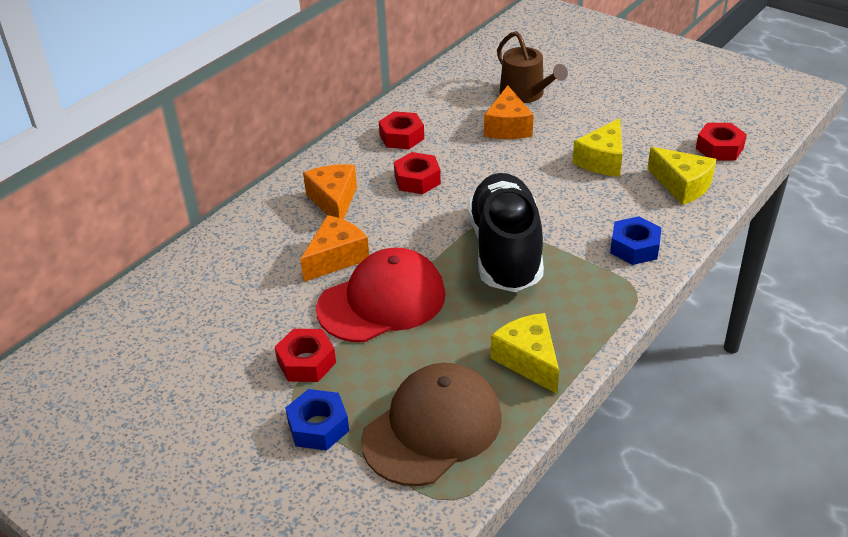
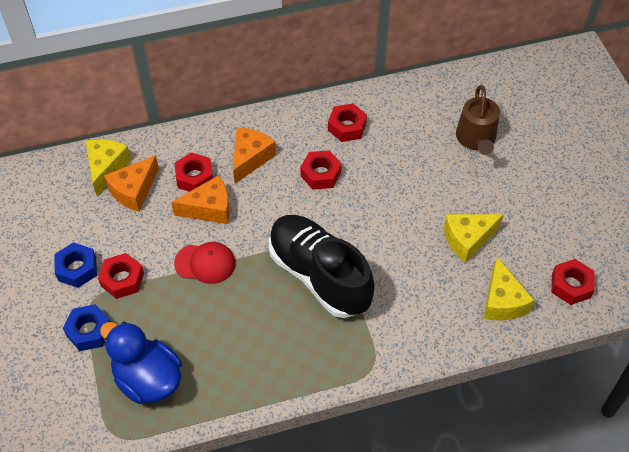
camera: 35 degrees right, 15 degrees up
red cap [316,247,446,342] -> red cap [174,242,235,284], size x0.59
brown cap [361,363,502,486] -> blue duck [100,322,182,404]
black shoe [468,173,544,292] -> black shoe turned 75 degrees counterclockwise [269,215,375,318]
orange cheese [484,85,534,139] -> orange cheese moved to [104,155,159,212]
yellow cheese [491,313,559,394] -> yellow cheese moved to [86,139,131,196]
blue nut [610,216,662,265] -> blue nut moved to [54,242,97,288]
none -> red nut [175,152,213,192]

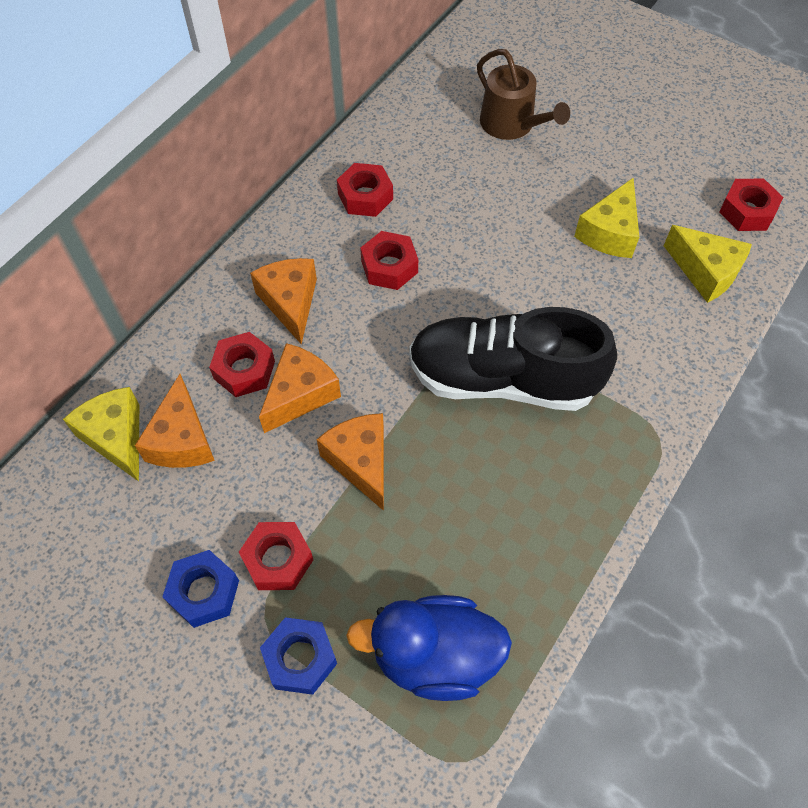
camera: 40 degrees left, 5 degrees up
red cap [174,242,235,284] -> orange cheese [317,413,384,511]

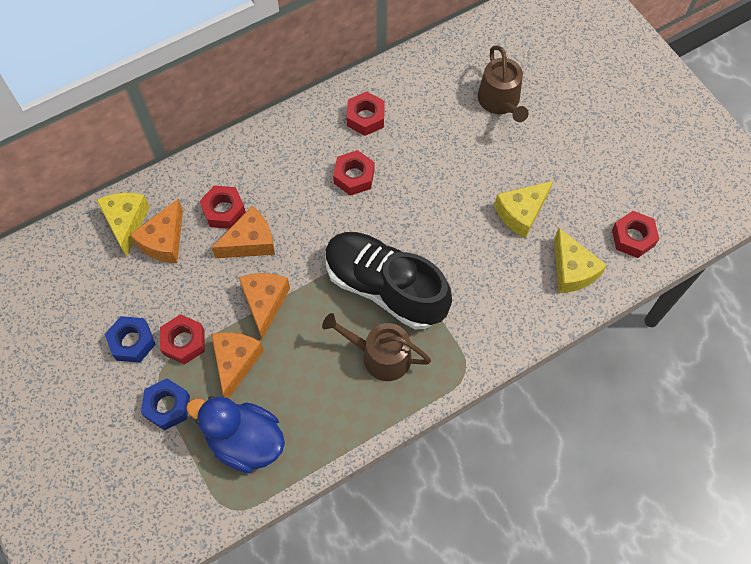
camera: 25 degrees right, 5 degrees up
orange cheese [250,258,317,344] -> orange cheese moved to [211,333,264,398]
none -> brown watering can [322,313,431,381]

